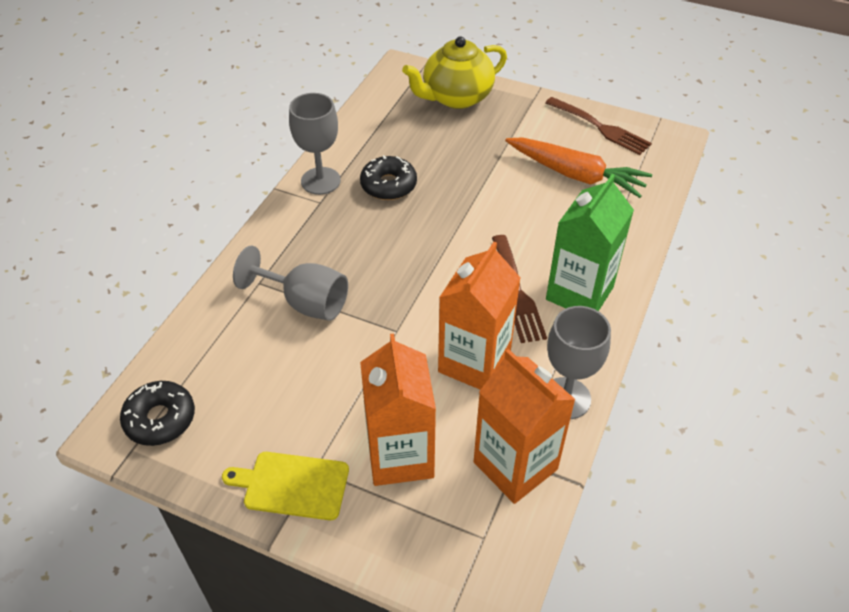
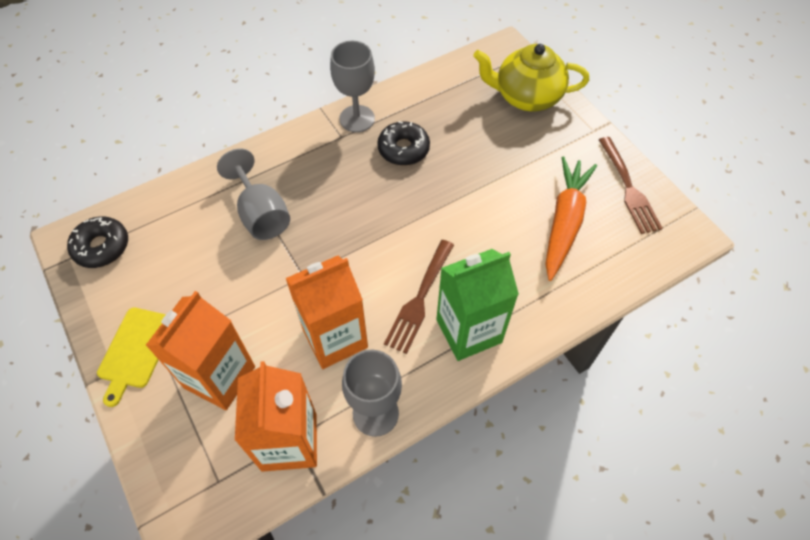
camera: 35 degrees right, 10 degrees up
yellow cutting board [222,452,349,520] -> yellow cutting board turned 120 degrees counterclockwise [97,308,166,407]
orange carrot [505,138,652,198] -> orange carrot turned 135 degrees counterclockwise [545,156,597,281]

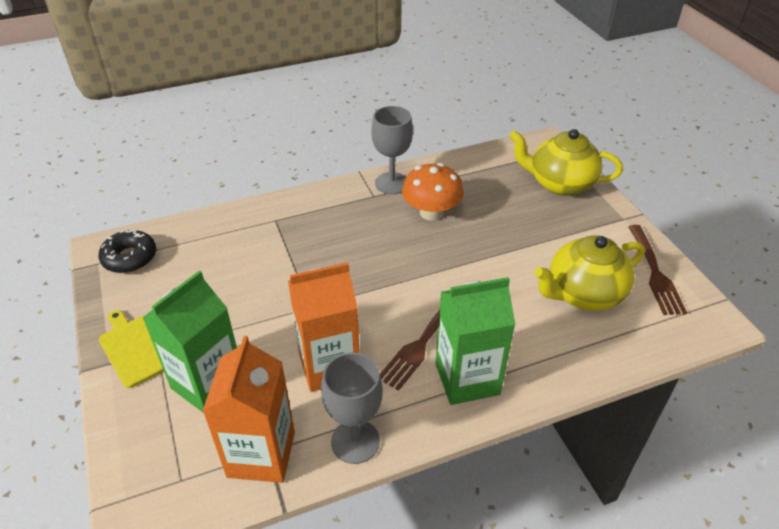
camera: 10 degrees right, 15 degrees down
yellow cutting board [97,308,166,407] -> yellow cutting board turned 120 degrees clockwise [99,310,164,388]
orange carton [146,291,255,410] -> green carton [142,271,237,413]
grey goblet [217,148,290,240] -> none
black donut [377,121,430,166] -> orange mushroom [402,163,464,221]
orange carrot [545,156,597,281] -> yellow teapot [534,235,645,311]

